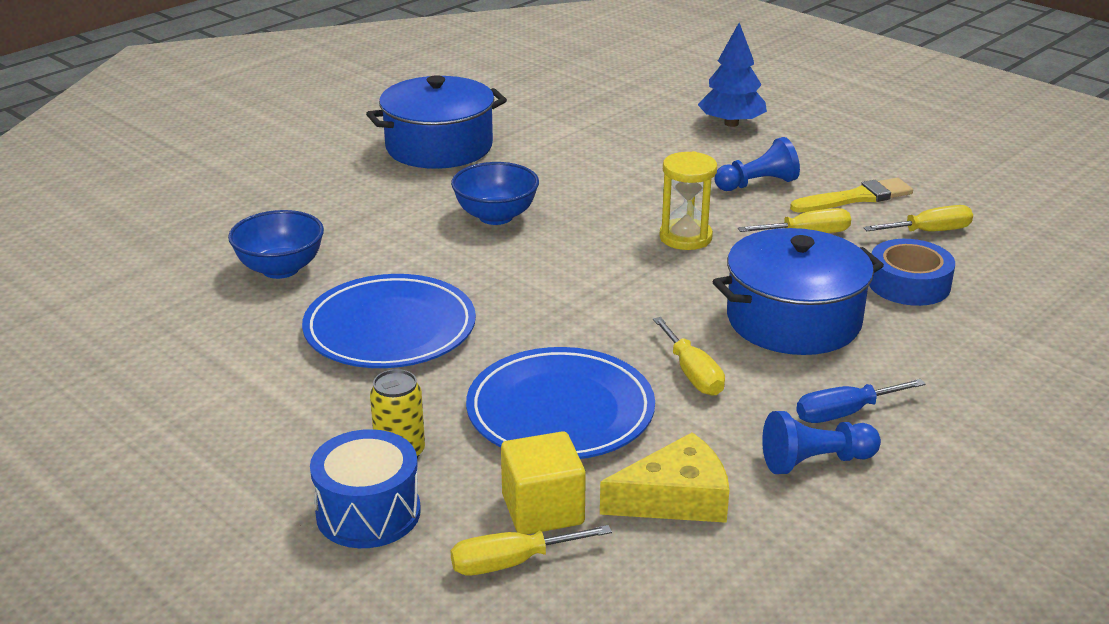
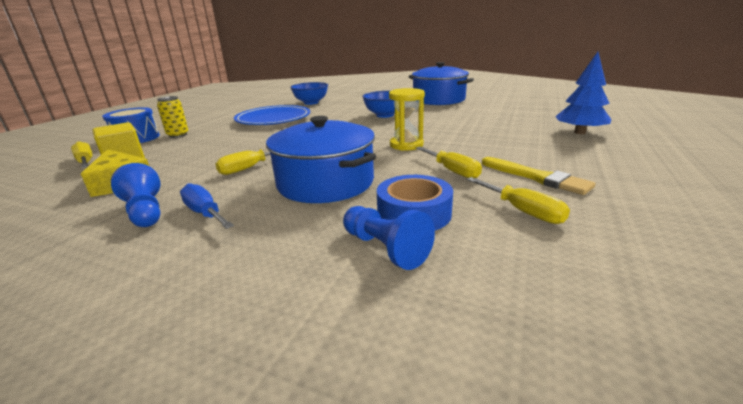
camera: 70 degrees right, 5 degrees down
blue plate [466,347,655,459] -> none
blue pawn [714,137,800,191] -> blue pawn moved to [343,206,435,270]

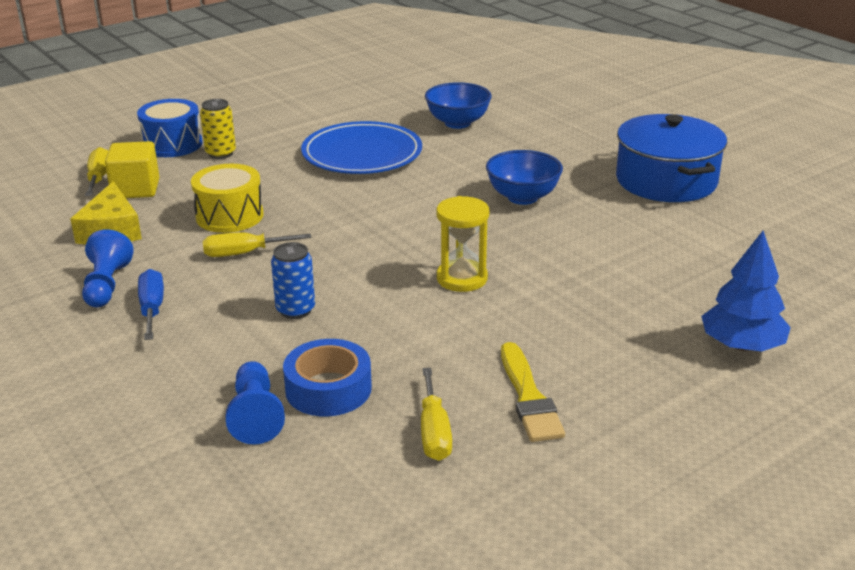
camera: 30 degrees right, 5 degrees up
blue pot [266,116,376,203] -> blue can [271,242,315,319]
yellow screwdriver [416,146,482,178] -> none
none -> yellow drum [191,164,264,233]

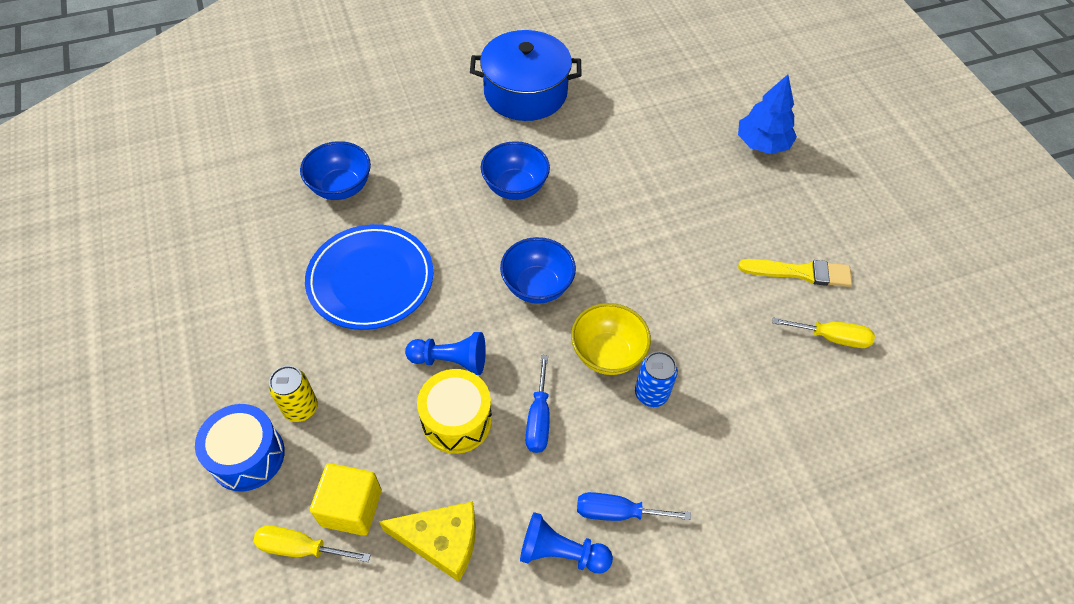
camera: 75 degrees left, 25 degrees up
yellow screwdriver [203,233,311,257] -> blue screwdriver [526,355,550,453]
blue pawn [226,361,285,445] -> blue pawn moved to [405,332,486,375]
blue tape [283,339,372,416] -> none
yellow hourglass [436,196,489,292] -> none
none -> blue bowl [500,237,576,304]
none -> yellow bowl [571,303,651,375]

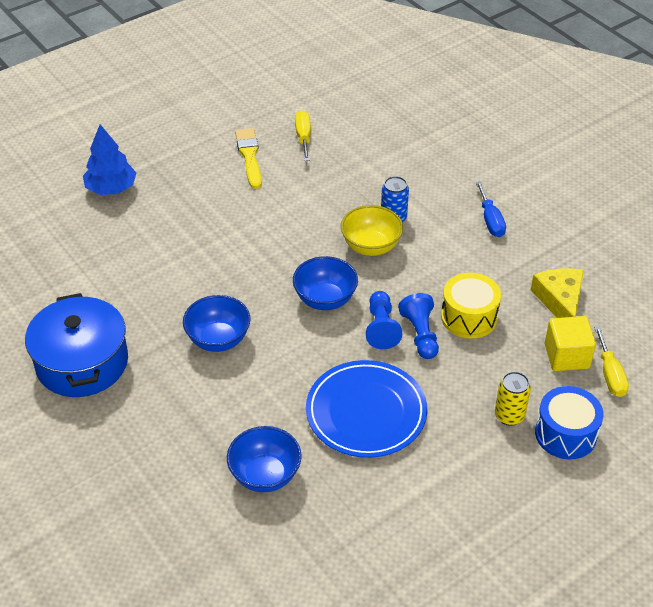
camera: 105 degrees left, 10 degrees down
blue pawn [520,512,613,573] -> blue pawn moved to [366,291,402,349]
blue screwdriver [526,355,550,453] -> none

